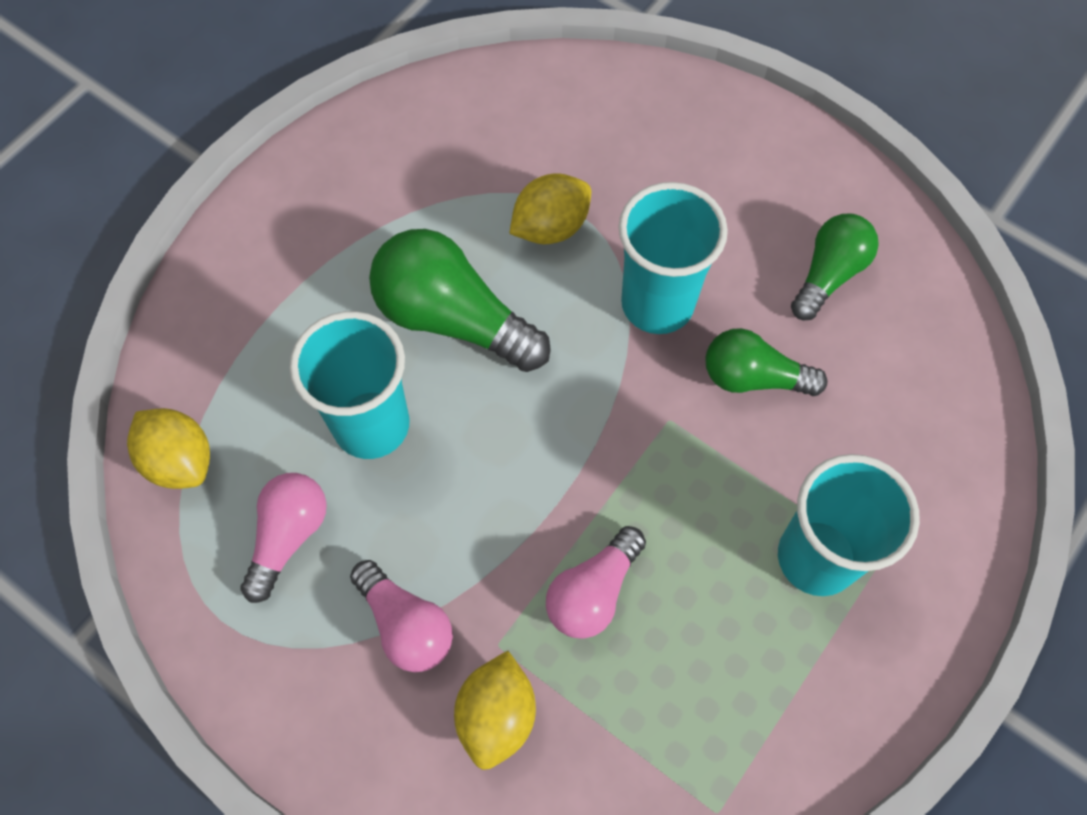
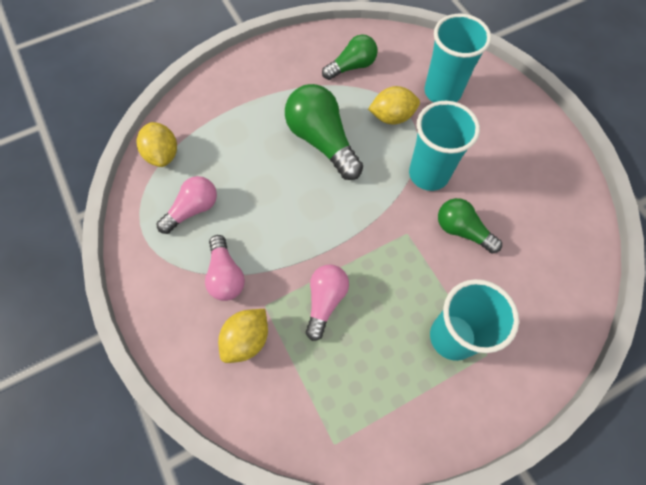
camera: 25 degrees right, 0 degrees up
turquoise cup [290,311,410,459] -> turquoise cup moved to [424,14,491,102]
pink light bulb [546,526,646,639] -> pink light bulb turned 135 degrees clockwise [306,264,349,341]
green light bulb [791,214,879,320] -> green light bulb moved to [322,35,378,80]

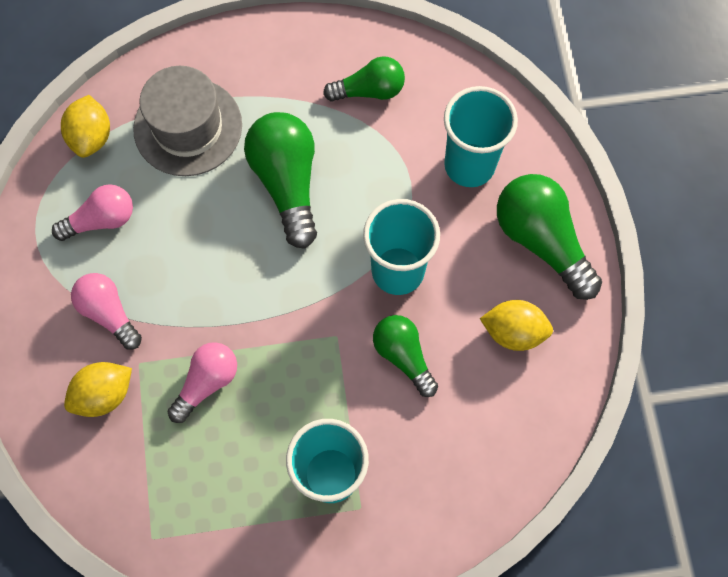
camera: 20 degrees right, 5 degrees up
pink light bulb [205,235,245,301] -> pink light bulb turned 135 degrees clockwise [71,273,142,349]
yellow lemon [368,86,420,125] -> yellow lemon moved to [480,300,553,351]
none -> grey hat [133,66,242,176]
none -> green light bulb [497,174,602,300]

